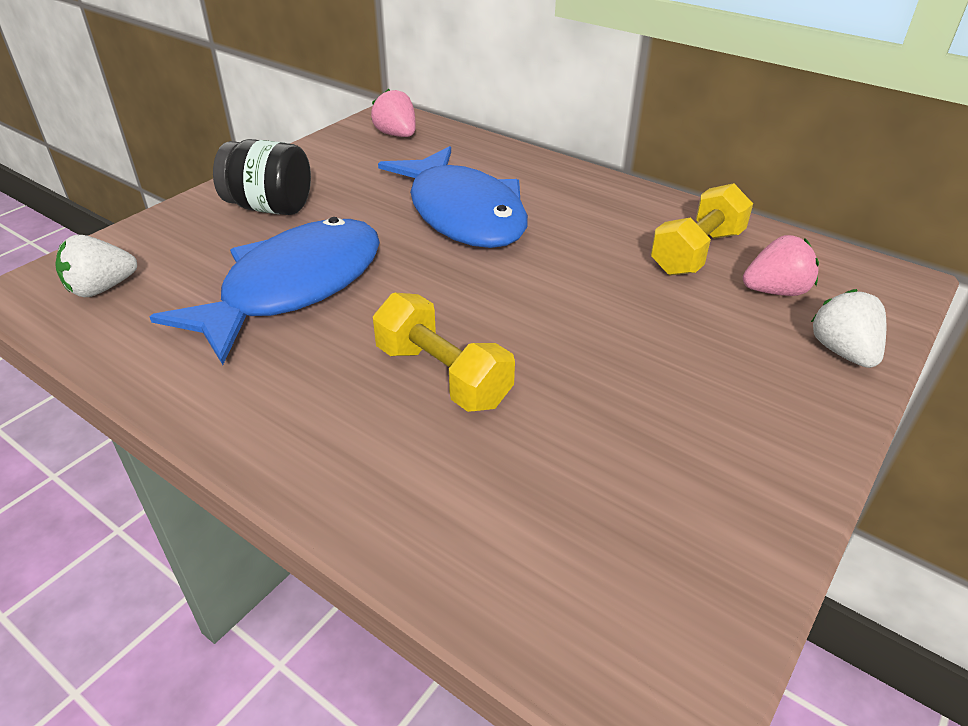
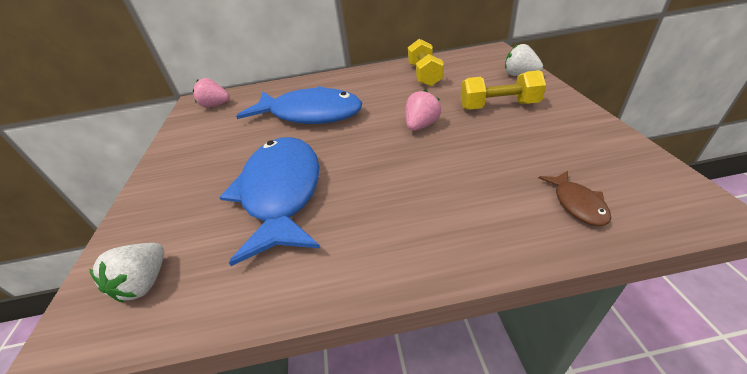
camera: 40 degrees left, 0 degrees up
black jar [213,139,311,215] -> none
yellow dumbbell [373,293,515,412] -> yellow dumbbell moved to [461,70,546,110]
pink strawberry [743,235,819,296] -> pink strawberry moved to [406,90,441,131]
none -> brown fish [539,171,611,226]

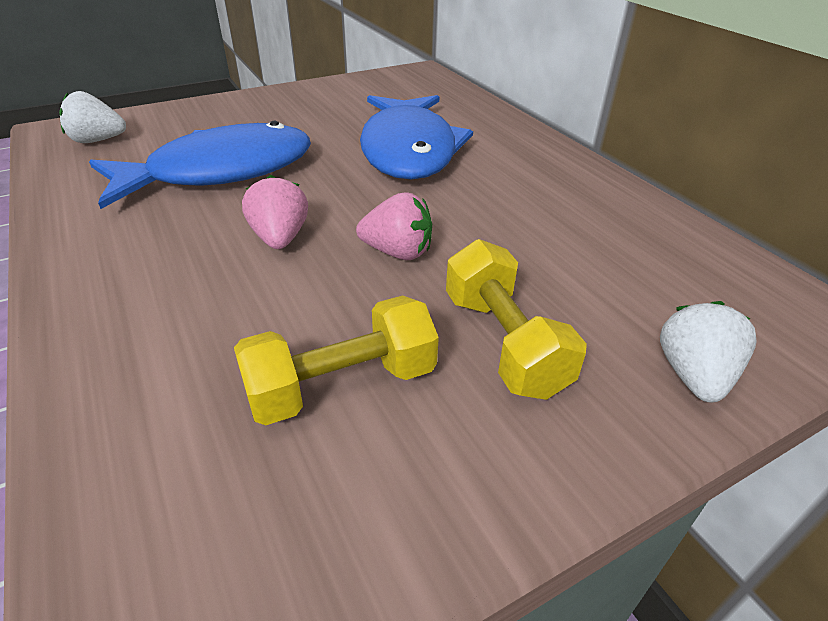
camera: 65 degrees right, 0 degrees up
pink strawberry [193,78,230,108] -> pink strawberry moved to [242,175,308,249]
yellow dumbbell [408,39,444,87] -> yellow dumbbell moved to [234,295,439,425]
brown fish [539,171,611,226] -> none

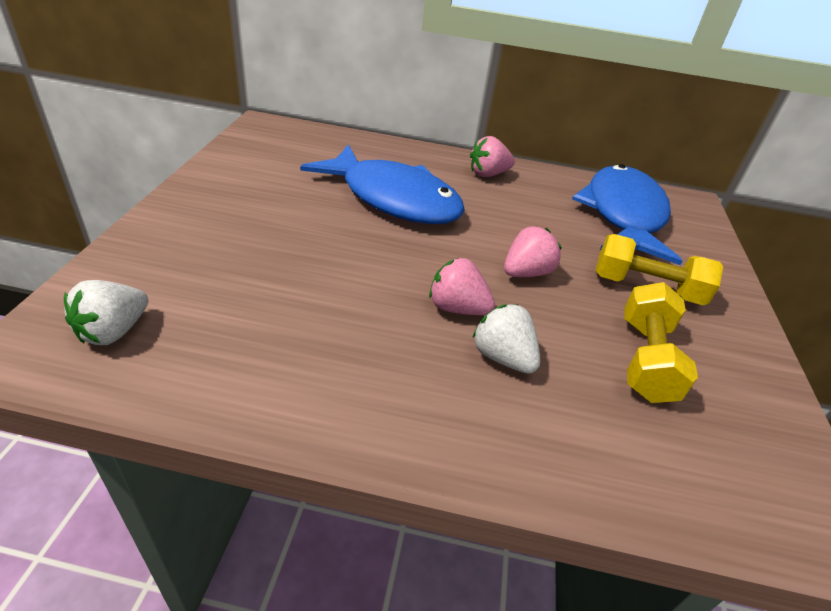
camera: 55 degrees left, 0 degrees up
blue fish [89,121,311,209] -> blue fish moved to [572,164,682,265]
white strawberry [660,301,757,402] -> white strawberry moved to [472,304,540,374]
none -> pink strawberry [470,136,515,177]

